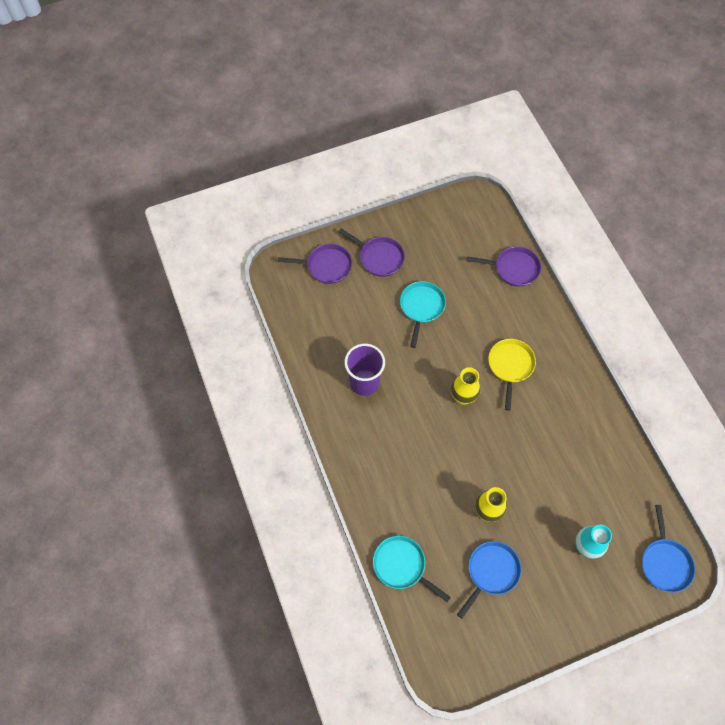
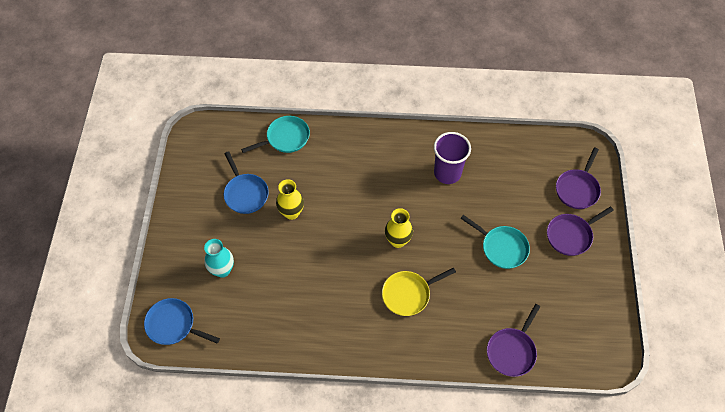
camera: 115 degrees right, 5 degrees down
yellow pan [488,339,536,411] -> yellow pan turned 120 degrees clockwise [382,268,456,316]

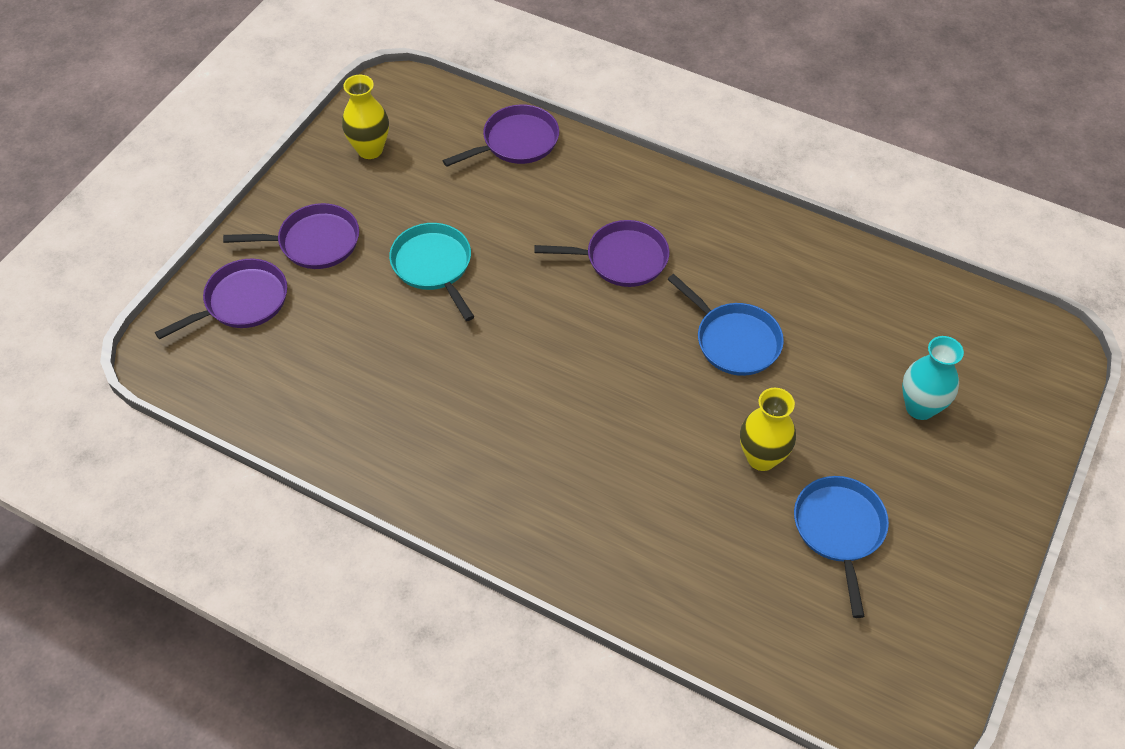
camera: 155 degrees left, 5 degrees down
blue pan [144,298,220,345] -> blue pan moved to [667,274,784,376]
turquoise pan [241,116,310,153] -> none
yellow pan [382,268,456,316] -> purple pan [534,220,669,287]
yellow vase [385,208,413,248] -> yellow vase moved to [342,75,389,159]
purple cup [434,132,471,184] -> none

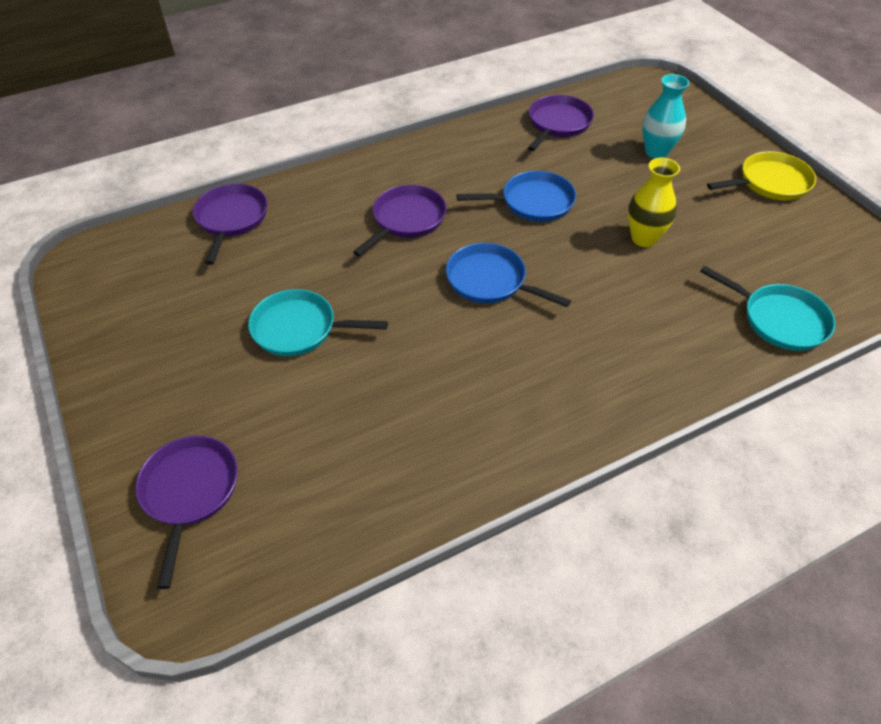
camera: 55 degrees left, 5 degrees down
purple pan [223,203,359,269] -> purple pan moved to [528,95,594,151]
yellow vase [342,75,389,159] -> none
blue pan [794,476,889,618] -> blue pan moved to [446,243,571,307]
none -> turquoise pan [700,265,835,351]
none -> yellow pan [707,151,816,200]

